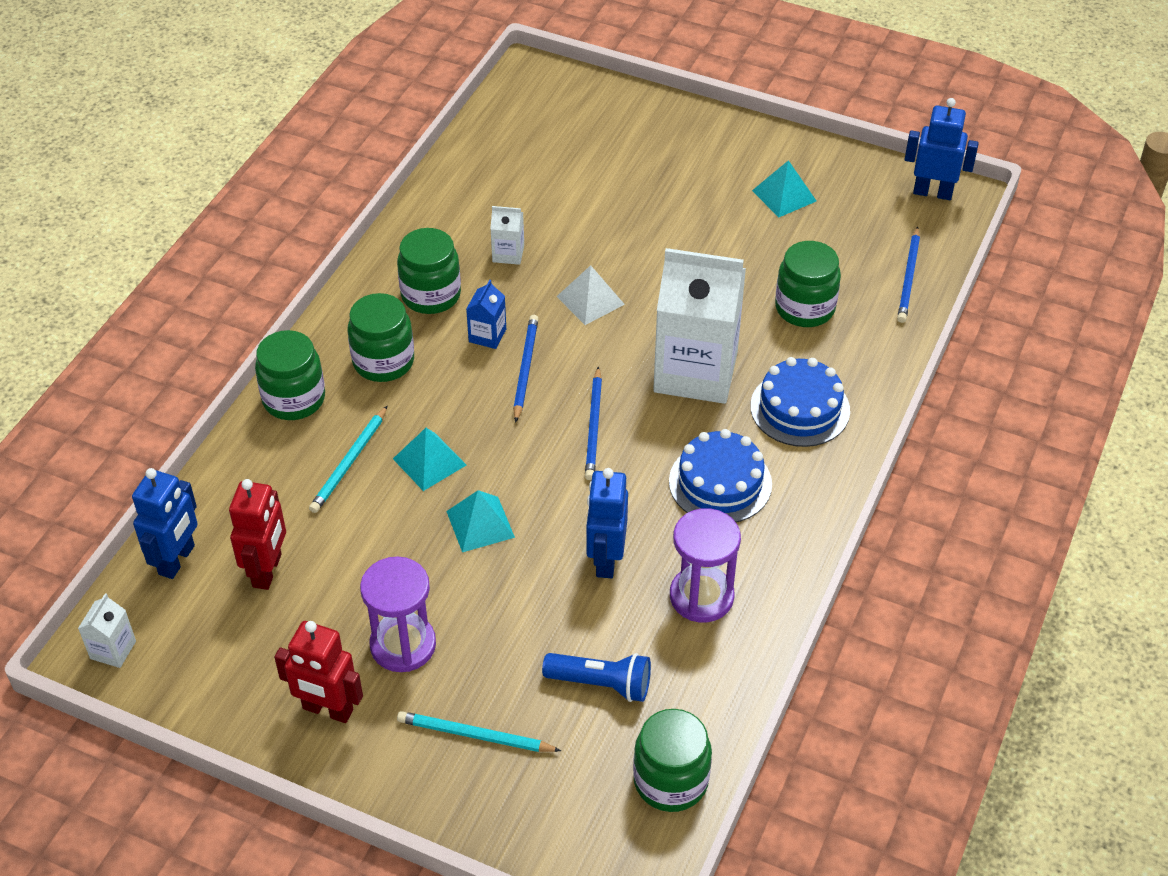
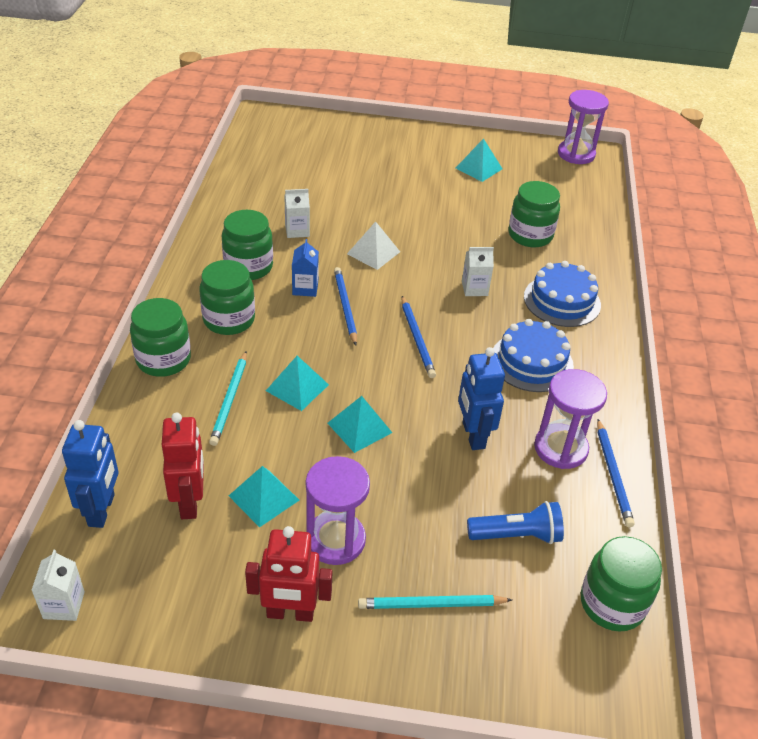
camera: 20 degrees left, 5 degrees down
white carton [653,248,746,404] -> white carton [462,247,494,296], size x0.41
blue pencil [897,226,920,323] -> blue pencil moved to [597,419,635,527]
blue robot [905,98,979,200] -> purple hourglass [558,90,609,164]
none -> turquoise pyramid [229,466,299,527]

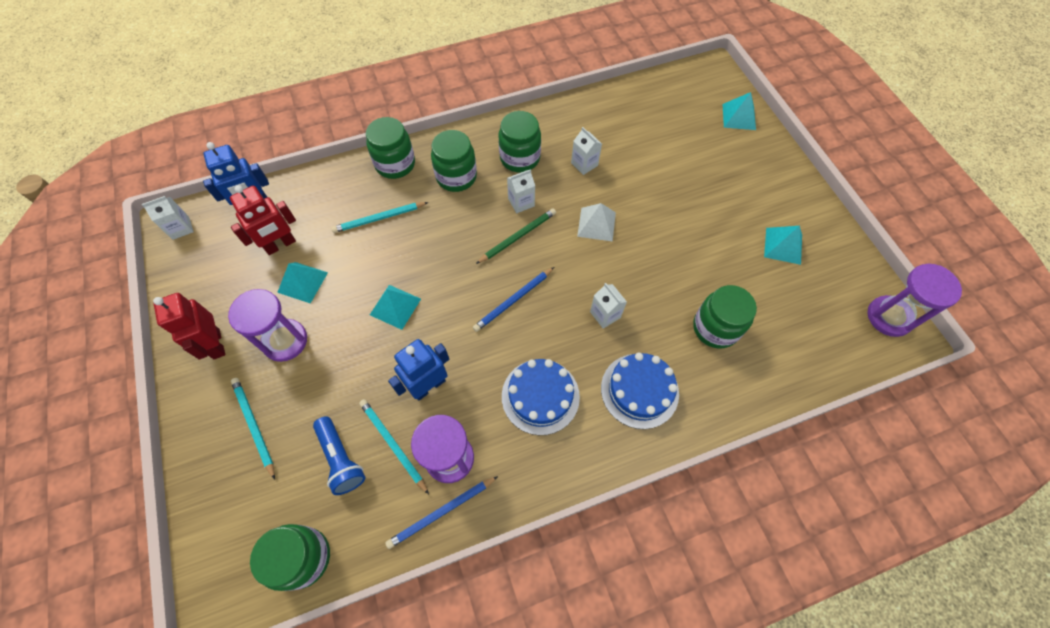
camera: 65 degrees right, 20 degrees up
turquoise pyramid [266,356,329,411] -> turquoise pyramid moved to [723,92,756,130]
blue carton [292,239,319,297] -> white carton [507,169,535,213]
blue pencil [334,267,357,346] -> green pencil [476,209,556,264]
none -> turquoise pencil [359,399,429,494]

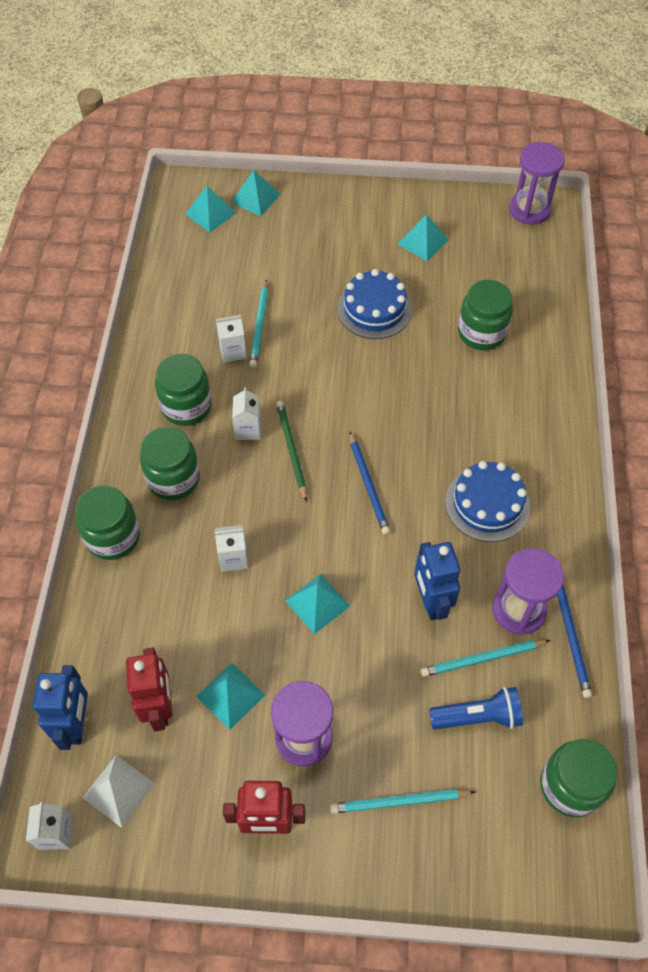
camera: 65 degrees left, 5 degrees down
turquoise pencil [331,202,429,233] -> turquoise pencil moved to [249,279,268,368]
white pyramid [577,203,616,242] -> white pyramid moved to [82,755,155,828]
white carton [590,283,627,329] -> white carton moved to [215,525,248,572]
blue cake [601,353,679,429] -> blue cake moved to [337,269,412,339]
none -> turquoise pyramid [185,186,236,232]

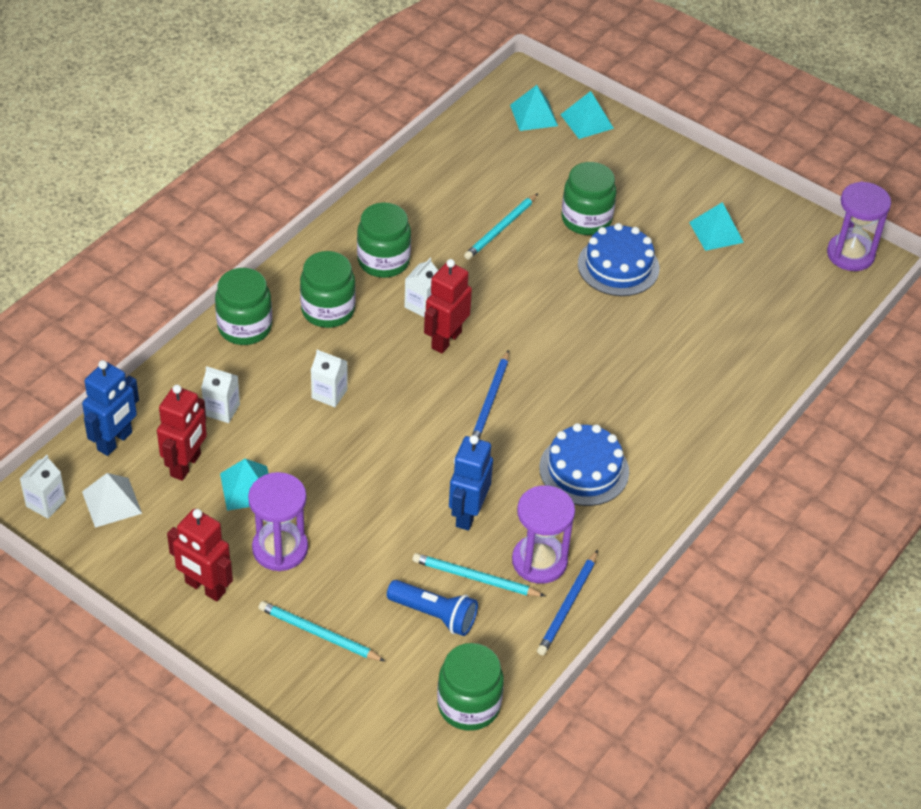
camera: 30 degrees right, 10 degrees down
white carton [216,315,247,363] -> white carton moved to [201,366,240,423]
green pencil [276,401,307,502] -> red robot [424,259,472,353]
turquoise pyramid [285,574,350,634] -> none
green jar [458,280,513,350] -> green jar moved to [562,162,616,235]

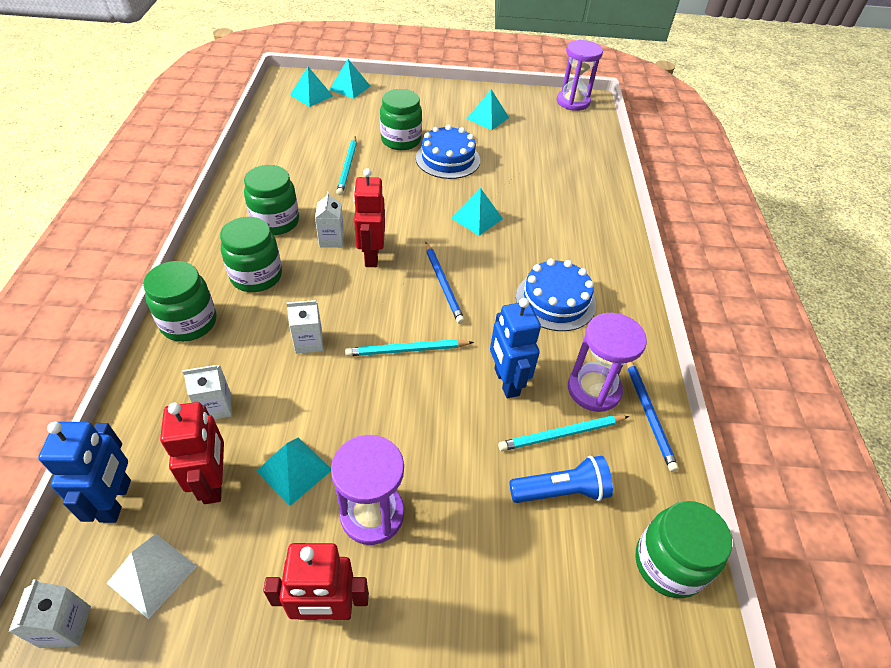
camera: 35 degrees left, 0 degrees up
turquoise pencil [259,601,385,661] -> turquoise pencil moved to [345,339,474,356]
none -> turquoise pyramid [451,188,503,236]

